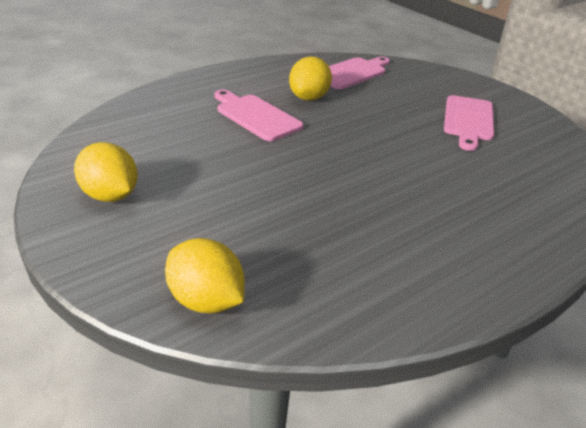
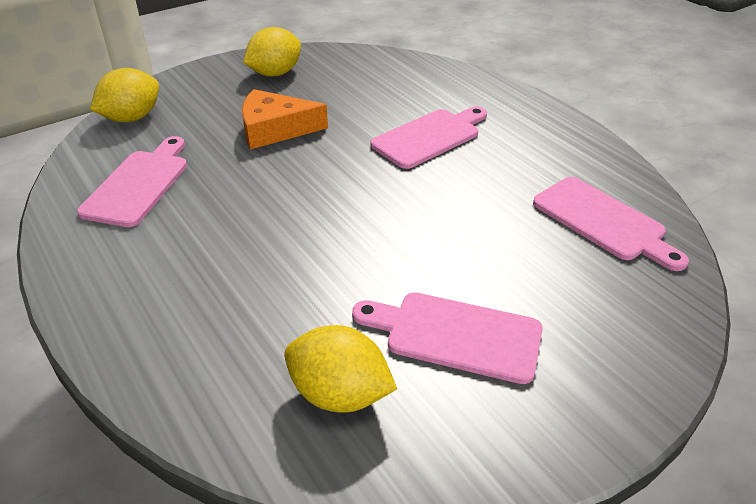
camera: 95 degrees right, 5 degrees up
yellow lemon [289,56,332,101] -> yellow lemon moved to [284,325,397,413]
none -> pink cutting board [77,136,187,227]
none -> orange cheese [242,89,328,150]

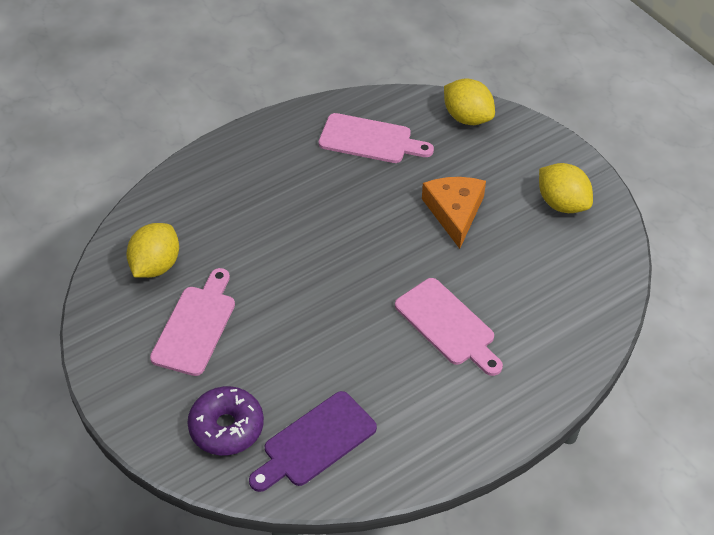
camera: 90 degrees right, 10 degrees up
pink cutting board [533,177,689,271] -> purple cutting board [249,391,377,492]
none -> purple donut [188,386,264,455]

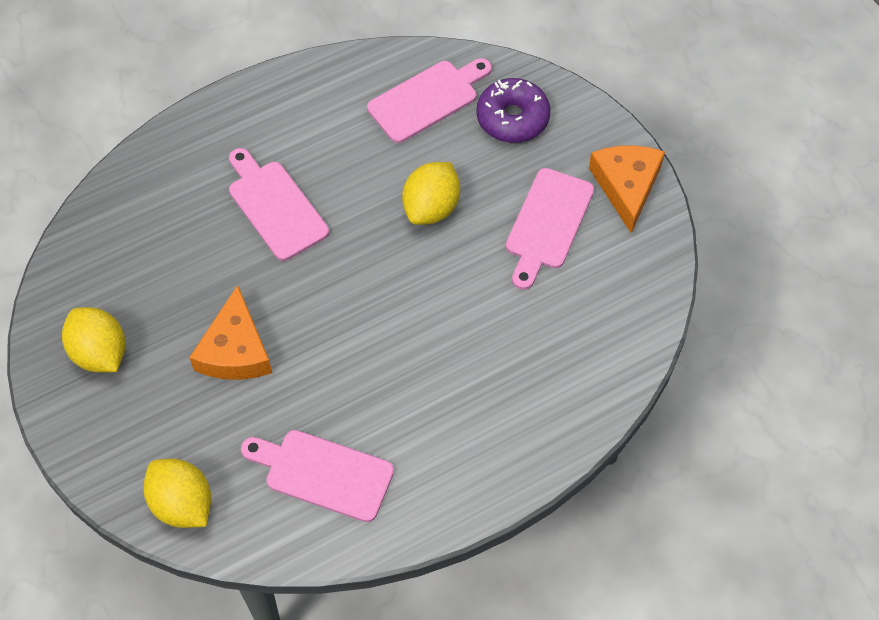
camera: 175 degrees left, 10 degrees up
yellow lemon [126,223,179,278] -> yellow lemon moved to [402,162,460,225]
purple cutting board [249,391,377,492] -> pink cutting board [367,58,492,143]
none -> orange cheese [589,145,665,233]

